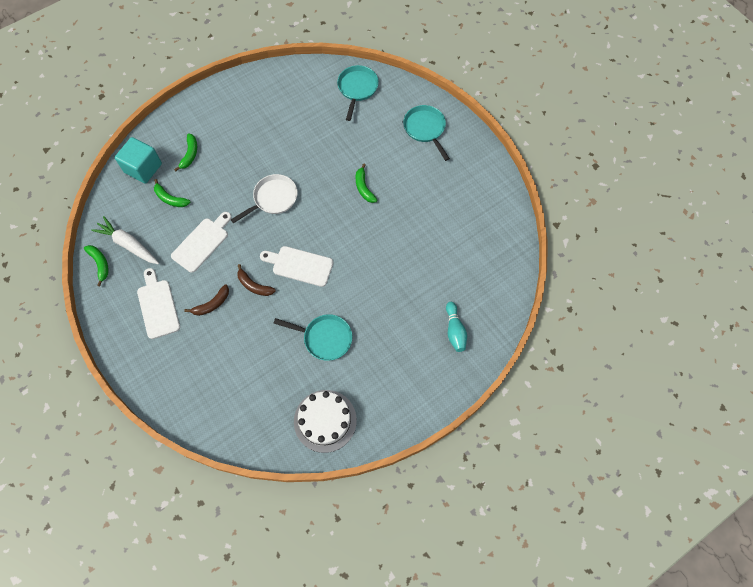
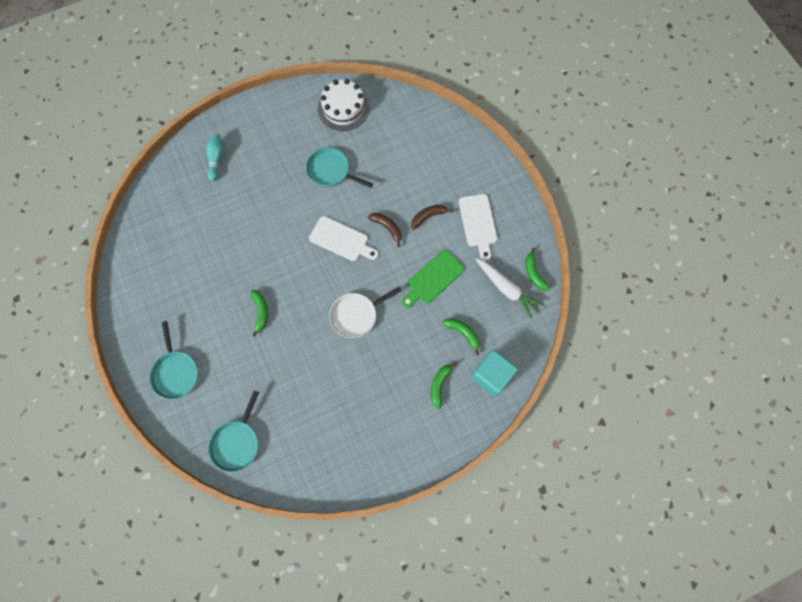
camera: 170 degrees left, 5 degrees up
white cutting board [171,212,232,273] -> green cutting board [402,250,465,308]

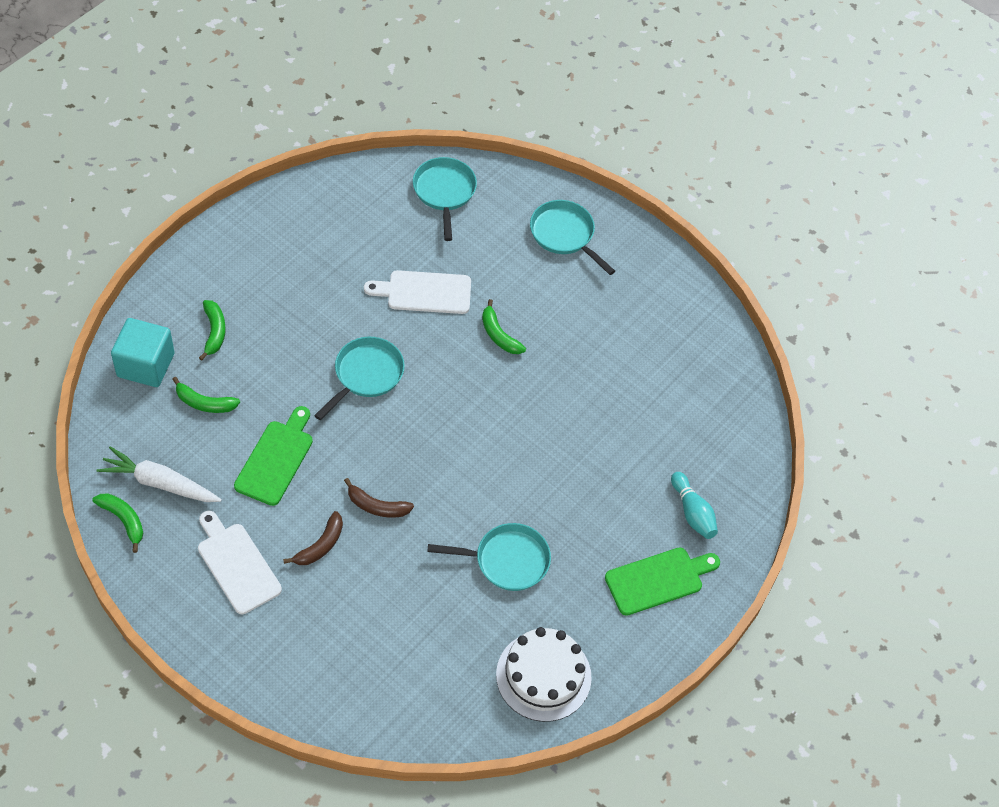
camera: 150 degrees right, 15 degrees down
white cutting board [309,216,378,261] -> white cutting board moved to [364,270,471,314]
white pan [329,287,401,338] -> turquoise pan [314,337,405,420]
none -> green cutting board [605,548,720,616]

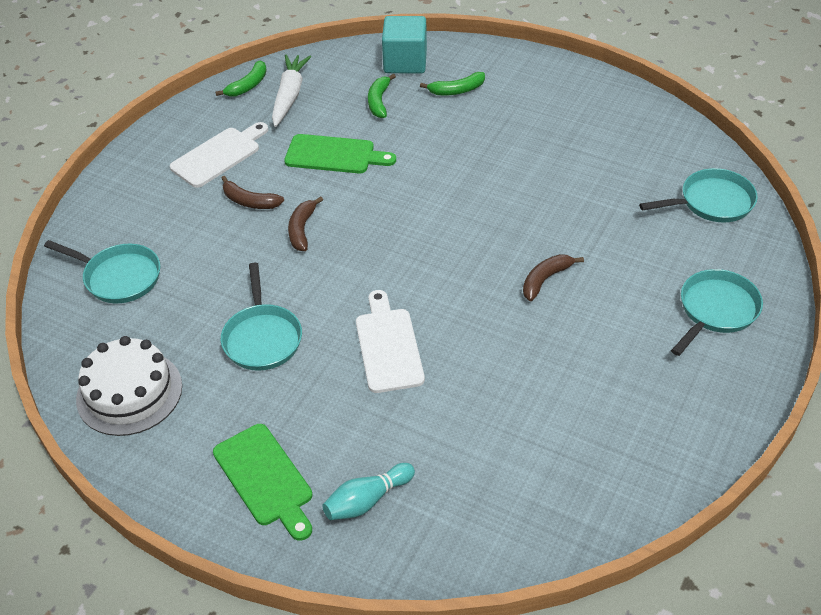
camera: 85 degrees right, 10 degrees down
turquoise pan [314,337,405,420] -> turquoise pan moved to [44,240,160,303]
white cutting board [364,270,471,314] -> white cutting board moved to [356,290,425,393]
green banana [482,299,526,354] -> brown banana [523,254,584,301]

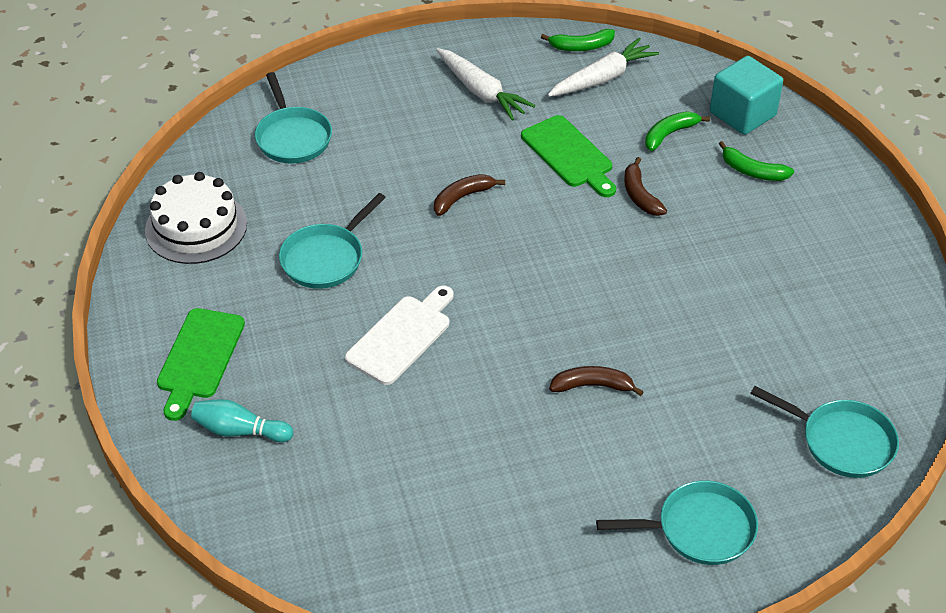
camera: 45 degrees right, 0 degrees up
white cutting board [170,122,268,188] -> white carrot [436,48,535,121]
brown banana [221,176,284,209] -> brown banana moved to [624,157,667,216]

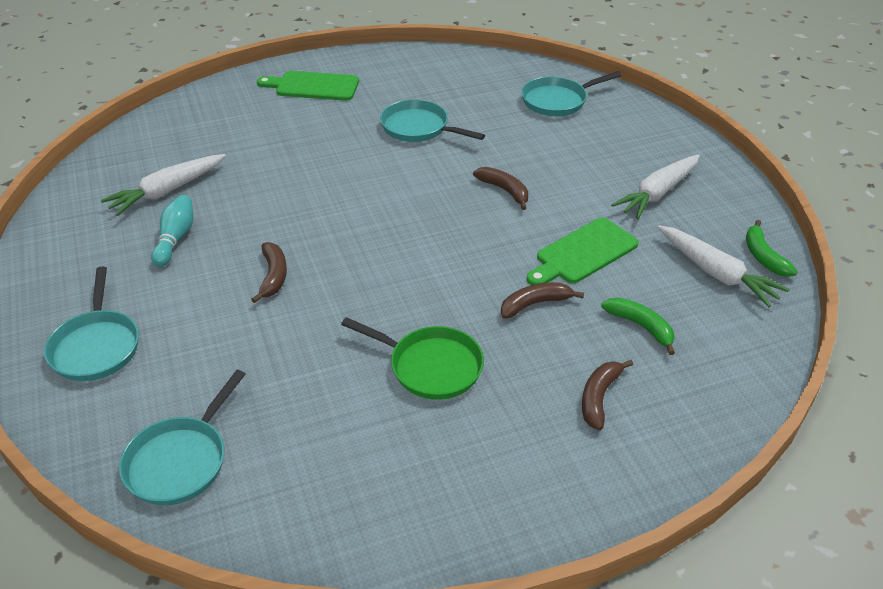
camera: 85 degrees right, 5 degrees down
white cake [145,172,247,264] -> none
turquoise bowling pin [191,399,293,442] -> turquoise bowling pin moved to [151,195,193,267]
white cutting board [345,286,454,385] -> none
turquoise cube [710,56,783,135] -> none
green banana [719,141,794,181] -> brown banana [582,360,633,430]
none -> white carrot [101,154,226,216]
none -> green pan [341,317,484,400]

